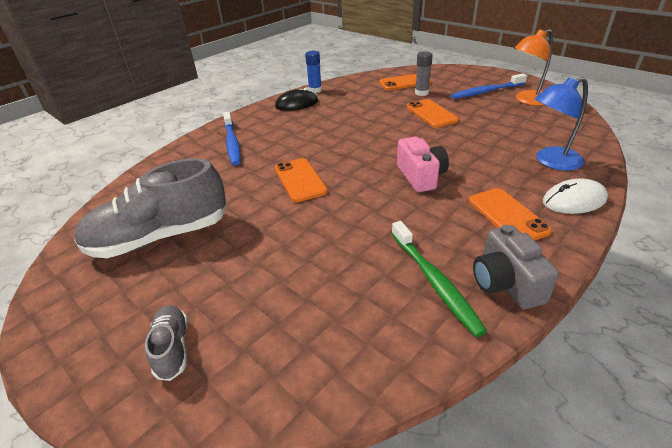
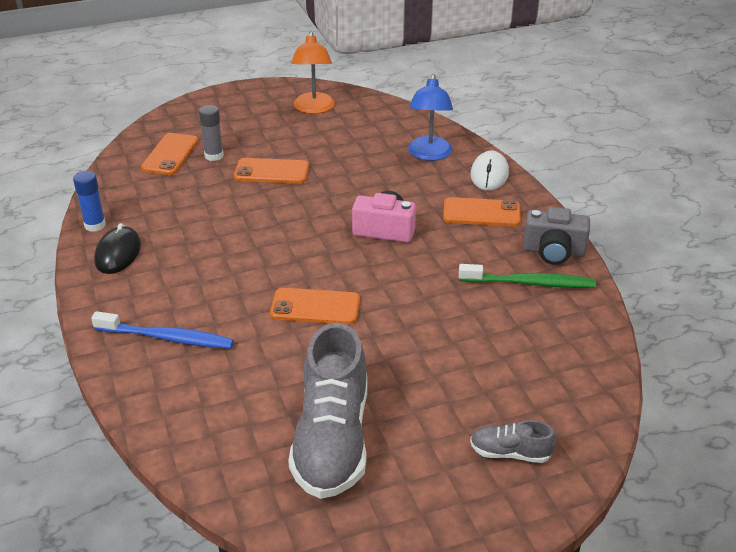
camera: 65 degrees left, 0 degrees up
blue toothbrush [451,73,527,99] -> none

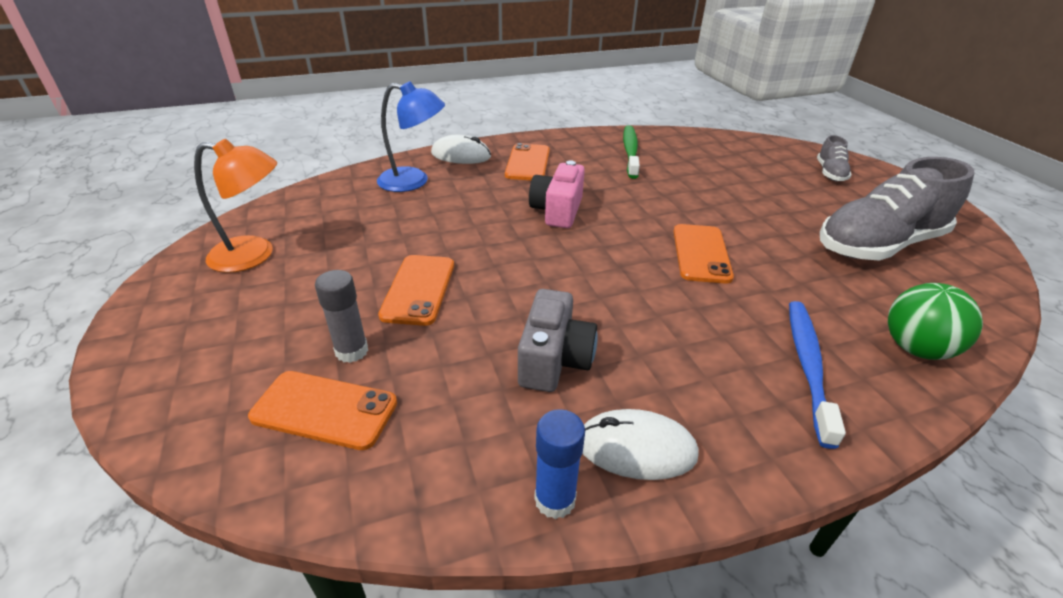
camera: 90 degrees left, 0 degrees up
black mouse [94,223,141,274] -> white mouse [583,409,699,480]
grey shoe [288,323,367,499] -> grey shoe turned 150 degrees clockwise [820,157,974,261]
grey camera [523,207,590,265] -> grey camera moved to [518,289,598,392]
none -> green ball [888,283,983,360]

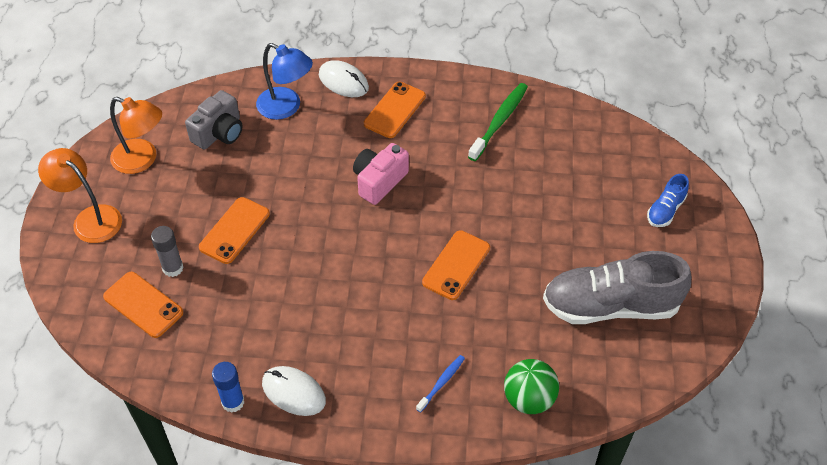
camera: 25 degrees right, 15 degrees up
grey camera [518,289,598,392] -> grey camera moved to [185,90,243,150]
blue toothbrush [789,301,846,449] -> blue toothbrush [416,355,465,413], size x0.56
grey shoe [817,135,852,181] -> blue shoe [647,174,689,227]
none -> orange lamp [38,148,122,243]

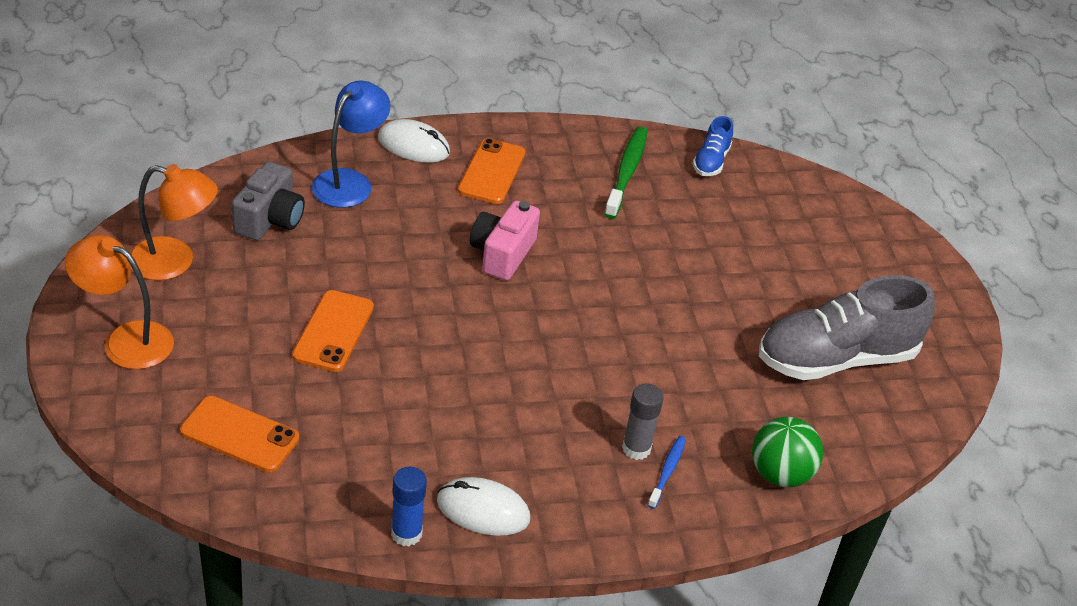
camera: 20 degrees left, 10 degrees down
grey glue stick [151,226,184,277] -> grey glue stick moved to [622,383,664,460]
blue lamp [256,43,313,120] -> blue lamp turned 75 degrees counterclockwise [312,81,390,208]
orange phone [422,230,490,300] -> none
blue shoe [647,174,689,227] -> blue shoe moved to [693,116,733,176]

